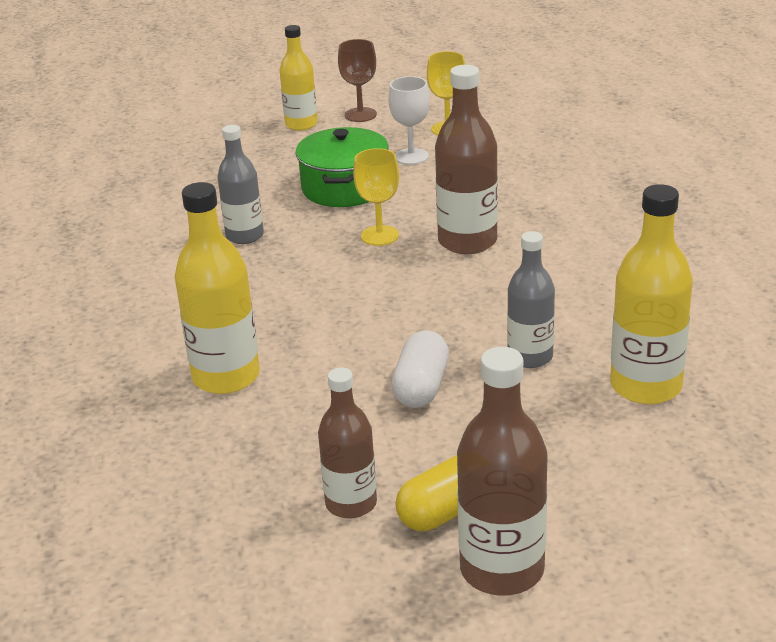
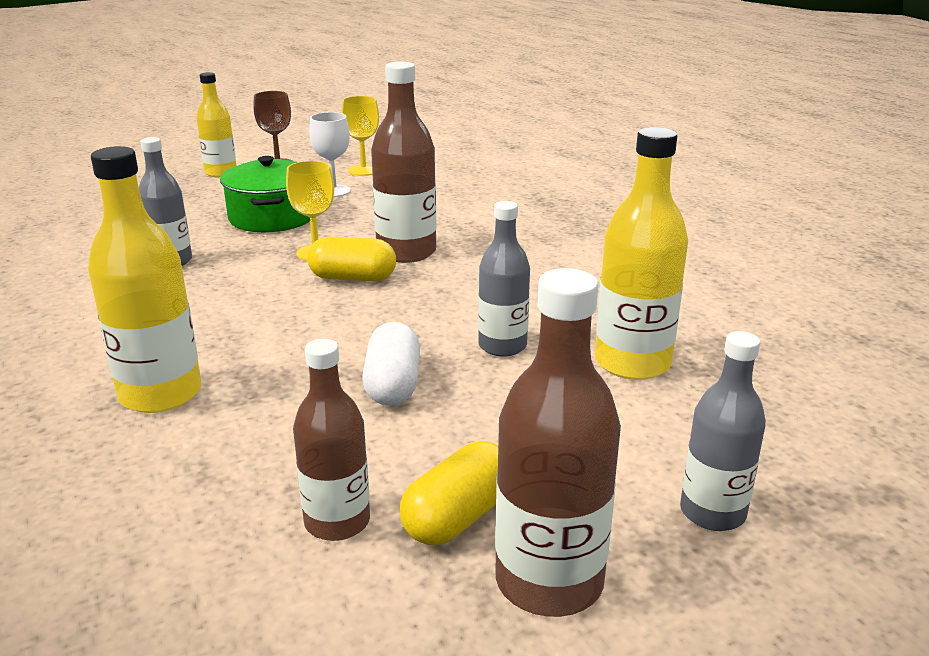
camera: 15 degrees left, 5 degrees down
none -> yellow capsule [307,237,396,281]
none -> grey bottle [680,331,766,531]

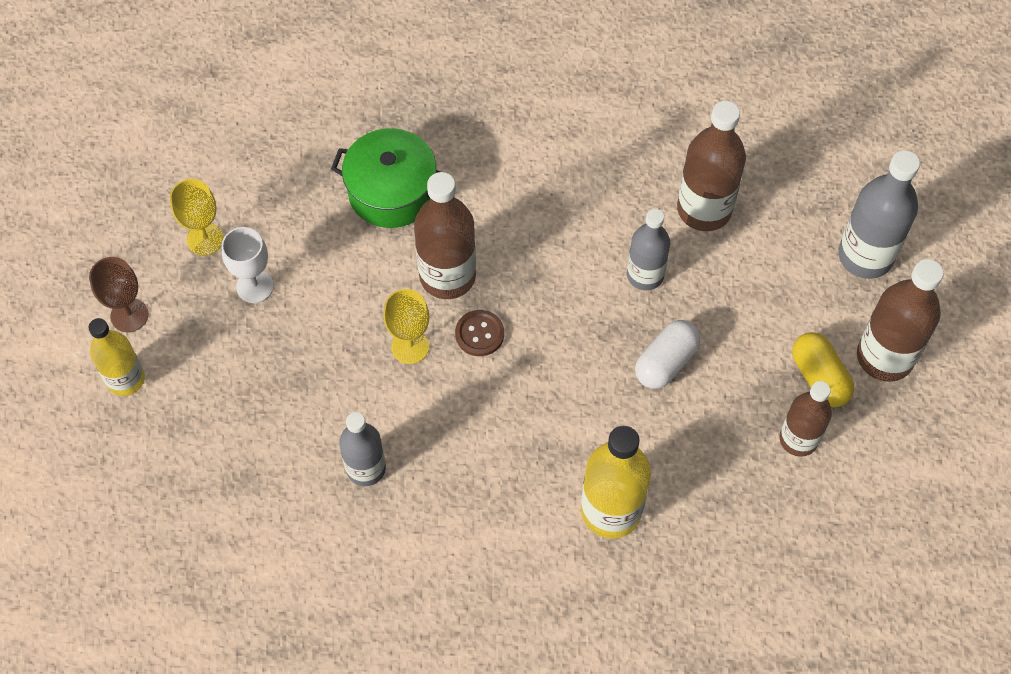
camera: 65 degrees left, 35 degrees up
green pot [220,156,310,232] -> green pot moved to [331,128,440,228]
yellow capsule [307,237,396,281] -> brown button [455,310,504,356]
white capsule [362,322,420,406] -> white capsule turned 75 degrees counterclockwise [635,320,701,389]
yellow bottle [595,127,688,380] -> brown bottle [677,101,746,231]
grey bottle [680,331,766,531] -> grey bottle [838,150,920,279], size x1.51

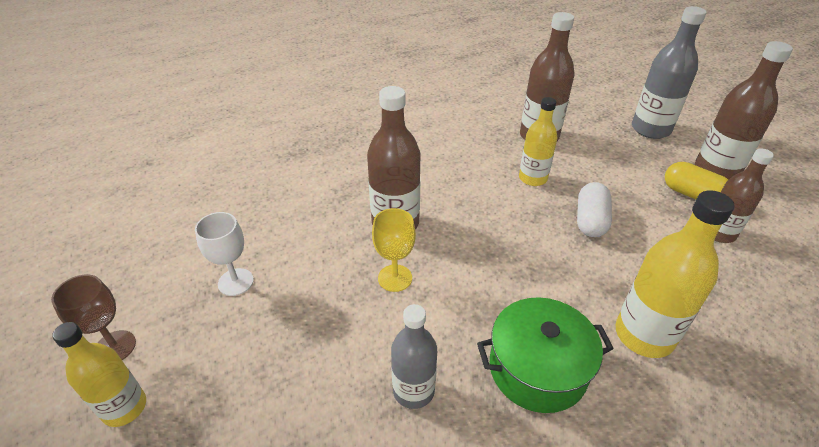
camera: 25 degrees left, 20 degrees down
yellow goblet [170,179,224,256] -> none
green pot [331,128,440,228] -> green pot moved to [477,297,614,413]
brown button [455,310,504,356] -> none
grey bottle [627,209,670,290] -> yellow bottle [519,97,557,186]

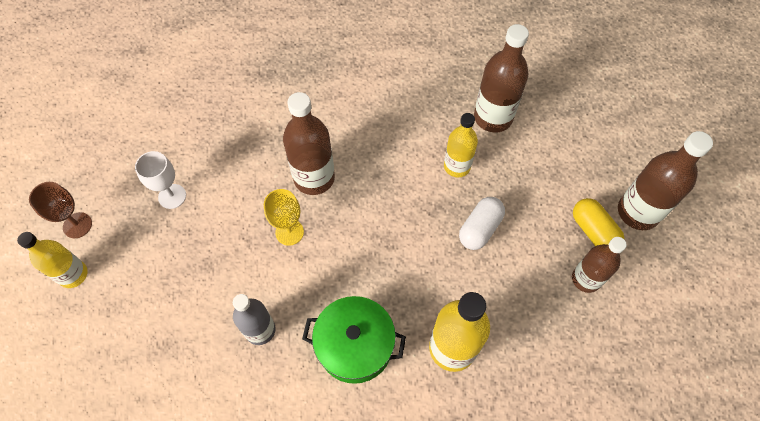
camera: 20 degrees right, 20 degrees up
grey bottle [632,6,707,139] -> none

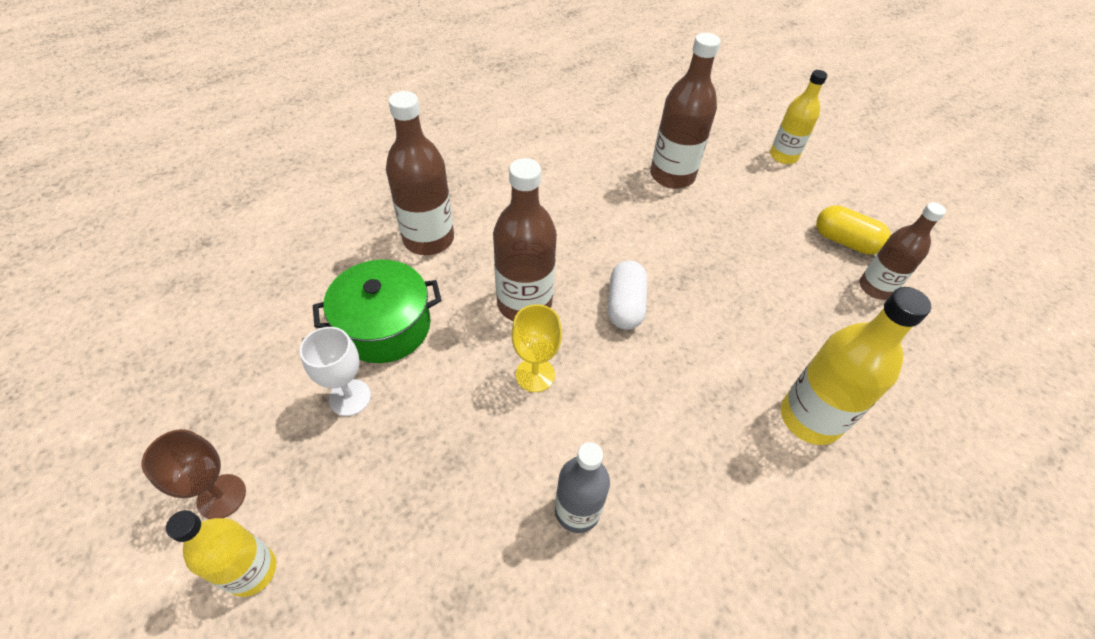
camera: 30 degrees left, 10 degrees down
green pot [302,296,406,384] -> green pot moved to [313,260,441,363]
yellow bottle [444,113,478,177] -> yellow bottle moved to [770,70,827,164]
white capsule [459,197,505,250] -> white capsule moved to [608,260,647,330]
brown bottle [618,131,713,230] -> brown bottle moved to [386,91,454,255]

